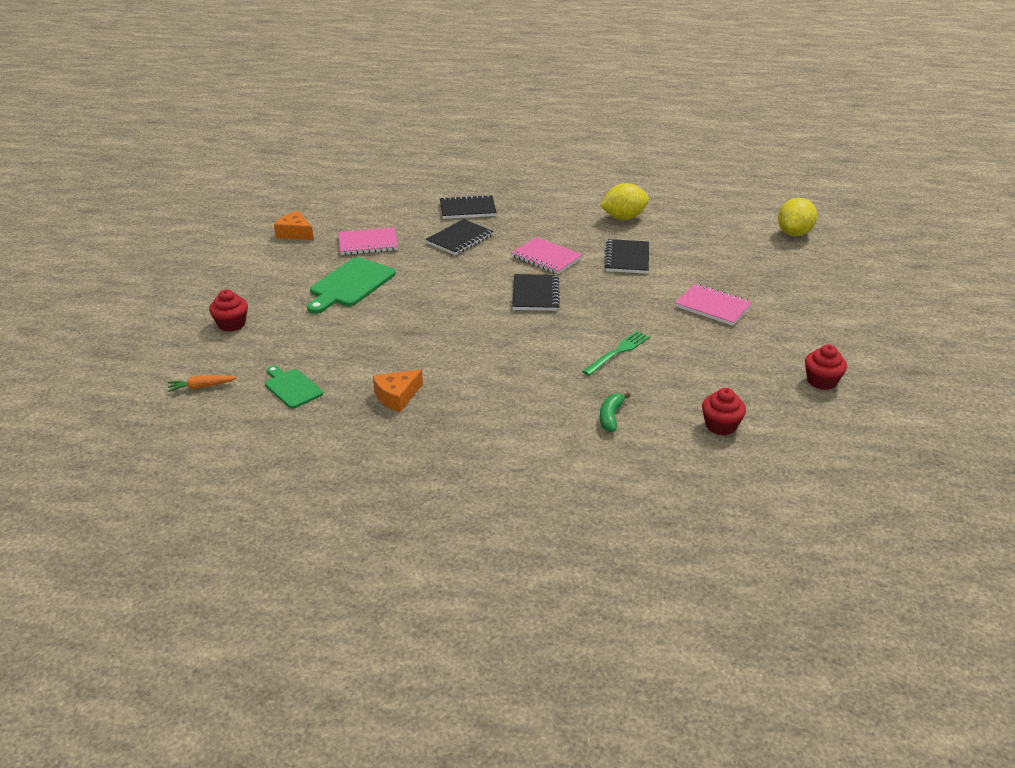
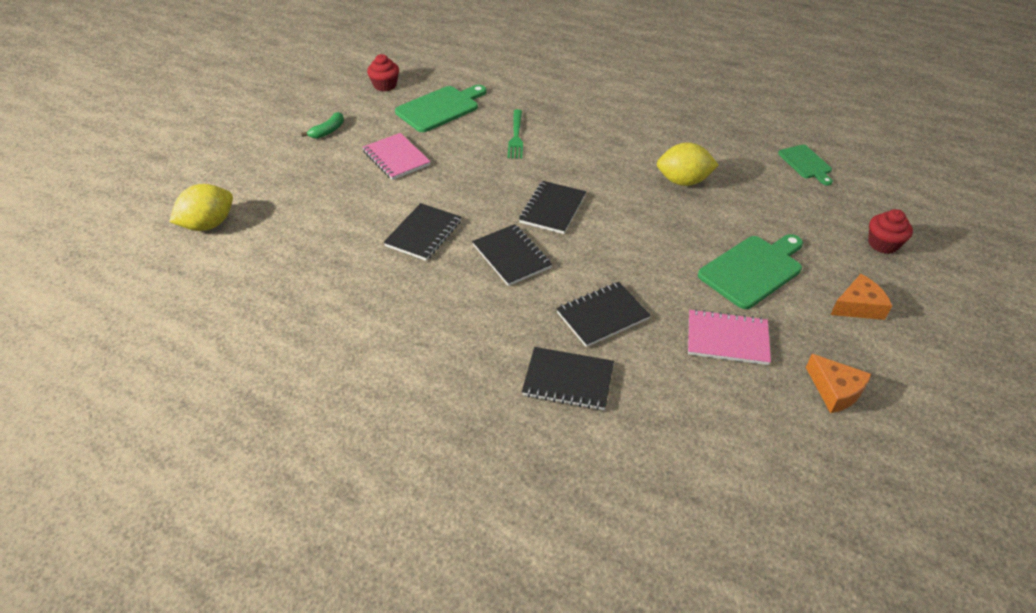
camera: 160 degrees left, 10 degrees up
orange carrot [168,375,237,392] -> none
orange cheese [373,369,423,412] -> orange cheese moved to [830,274,892,320]
pink notebook [511,237,583,274] -> black notebook [472,224,552,286]
green fork [582,331,650,376] -> green fork turned 60 degrees counterclockwise [508,109,523,159]
yellow lemon [600,183,649,220] -> yellow lemon moved to [657,142,719,186]
green banana [600,392,630,432] -> green banana moved to [301,112,344,139]
red cupcake [702,388,746,436] -> none
none -> green cutting board [395,85,487,132]

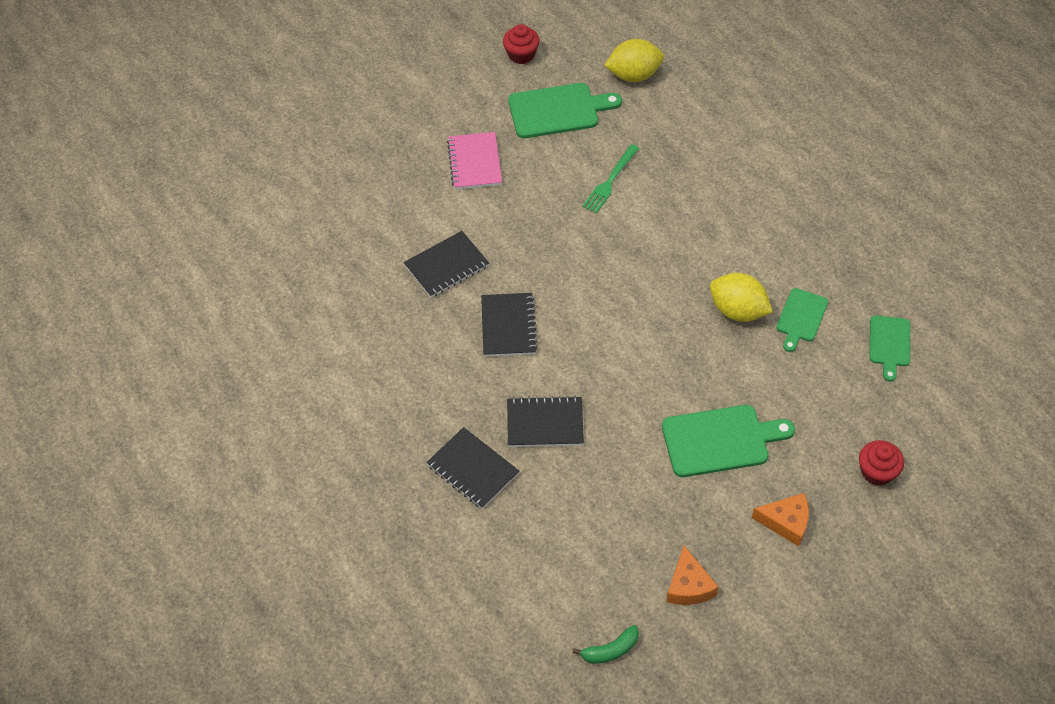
camera: 30 degrees right, 10 degrees up
yellow lemon [169,184,233,231] -> yellow lemon moved to [604,39,664,82]
green banana [301,112,344,139] -> green banana moved to [573,625,639,664]
black notebook [519,181,586,234] -> none
pink notebook [688,309,771,365] -> none
none -> green cutting board [776,288,828,352]

